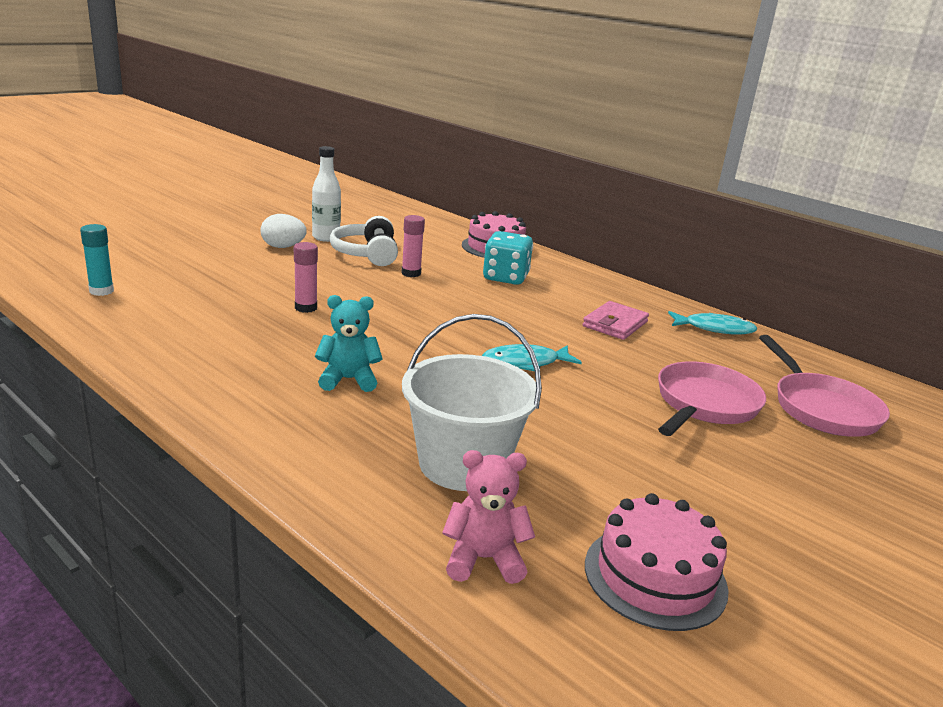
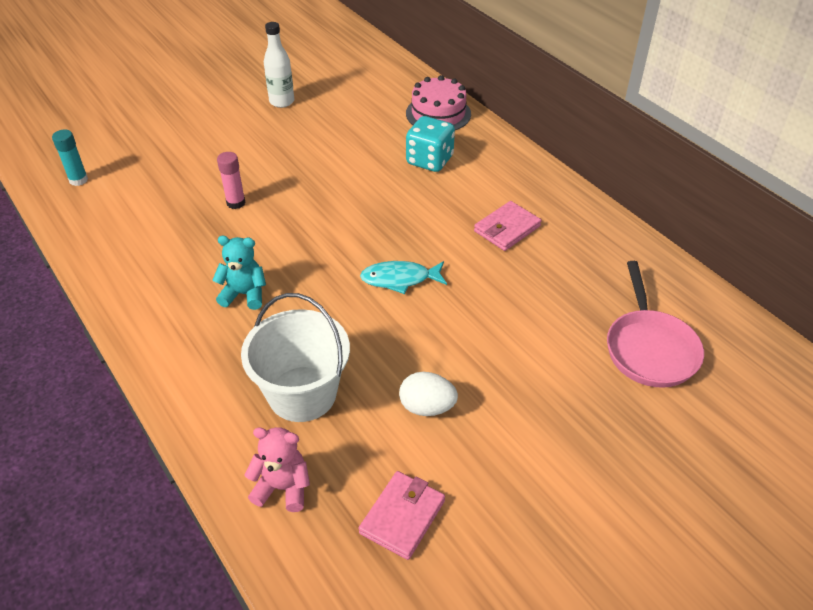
camera: 15 degrees right, 20 degrees up
white egg [260,214,307,248] -> white egg moved to [399,372,458,416]
white headphones [330,216,398,266] -> none
pink glue stick [402,215,425,277] -> none
pink cake [585,493,729,631] -> pink wallet [359,471,445,560]
pink pan [658,361,766,436] -> none
turquoise fish [668,311,757,335] -> none

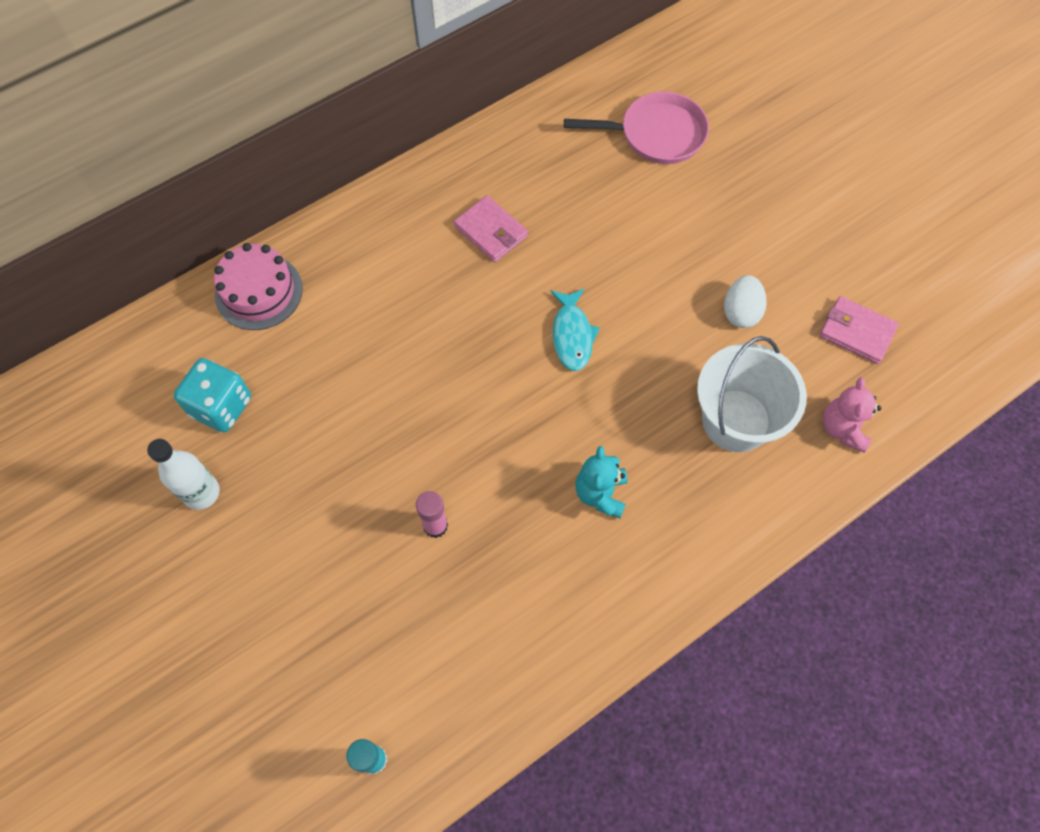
camera: 90 degrees left, 20 degrees up
turquoise dice [406,116,455,172] -> turquoise dice moved to [174,358,251,432]

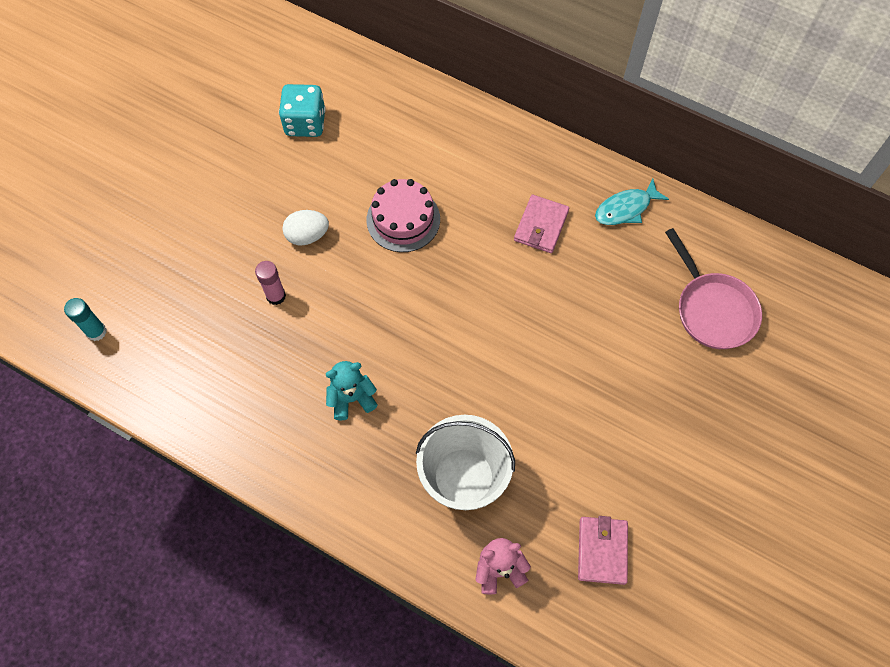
camera: 65 degrees right, 0 degrees up
white bottle [147,439,220,510] -> none
pink cake [214,243,303,330] -> pink cake moved to [367,179,440,252]
turquoise fish [550,288,600,371] -> turquoise fish moved to [595,179,669,225]
white egg [724,275,767,328] -> white egg moved to [282,210,329,245]

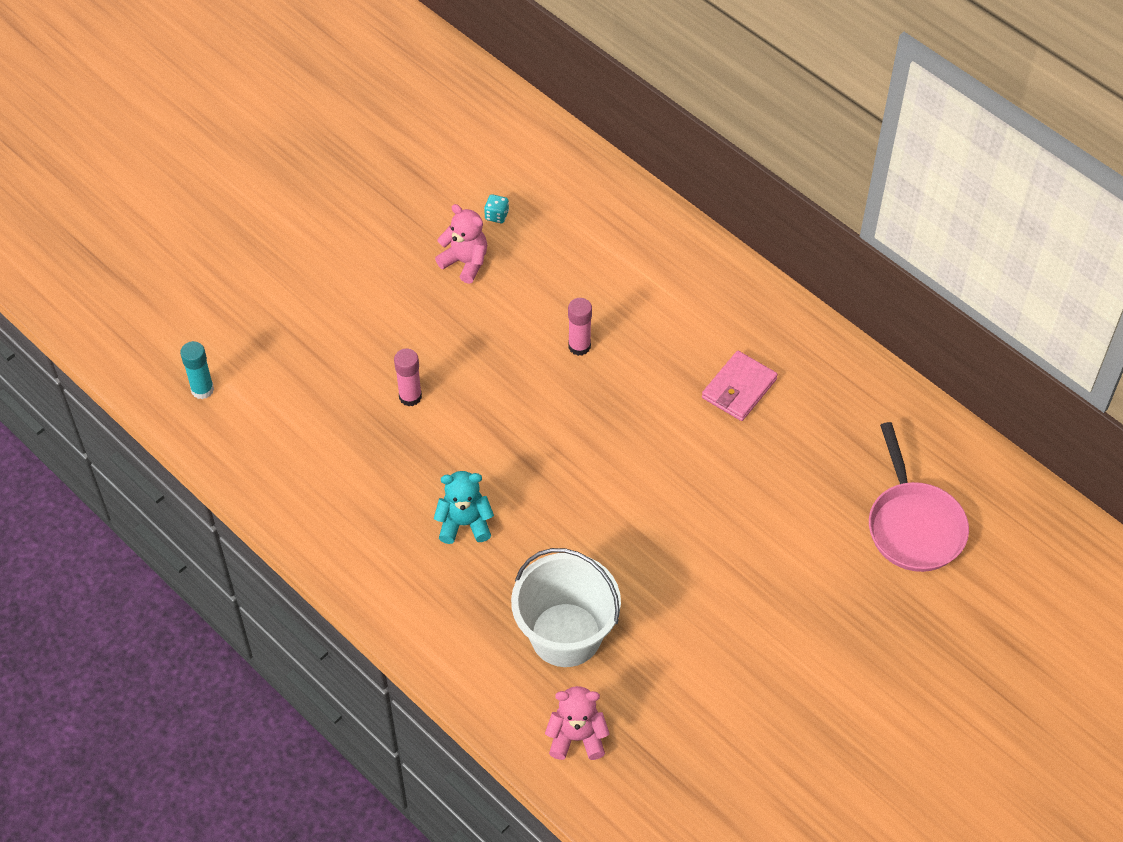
camera: 15 degrees right, 10 degrees down
turquoise dice [279,84,326,137] -> turquoise dice [484,194,509,223], size x0.44
white egg [282,210,329,245] -> none
pink cake [367,179,440,252] -> pink glue stick [568,298,592,356]
pink wallet [578,516,628,585] -> none
turquoise fish [595,179,669,225] -> none
none -> pink teddy bear [435,204,487,284]

